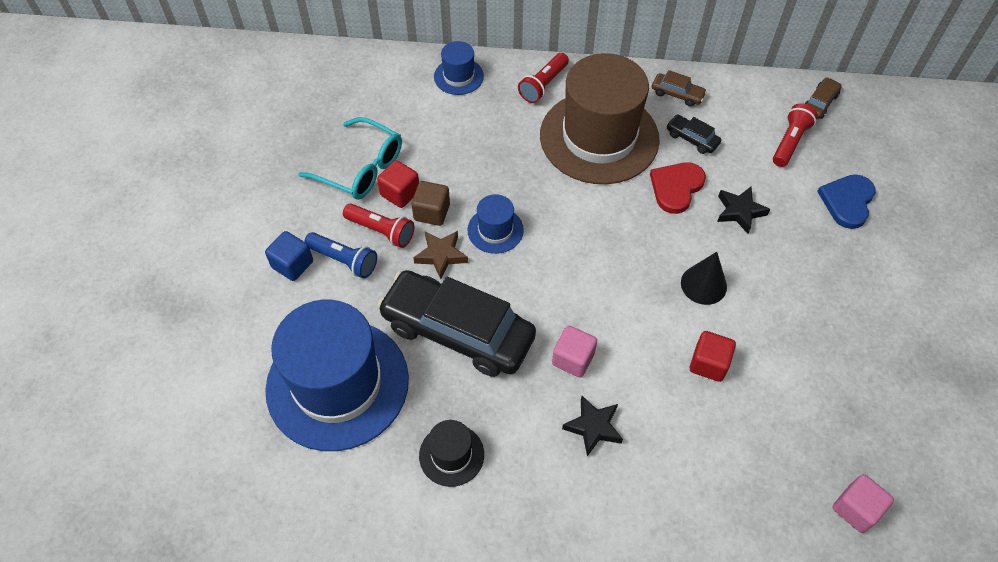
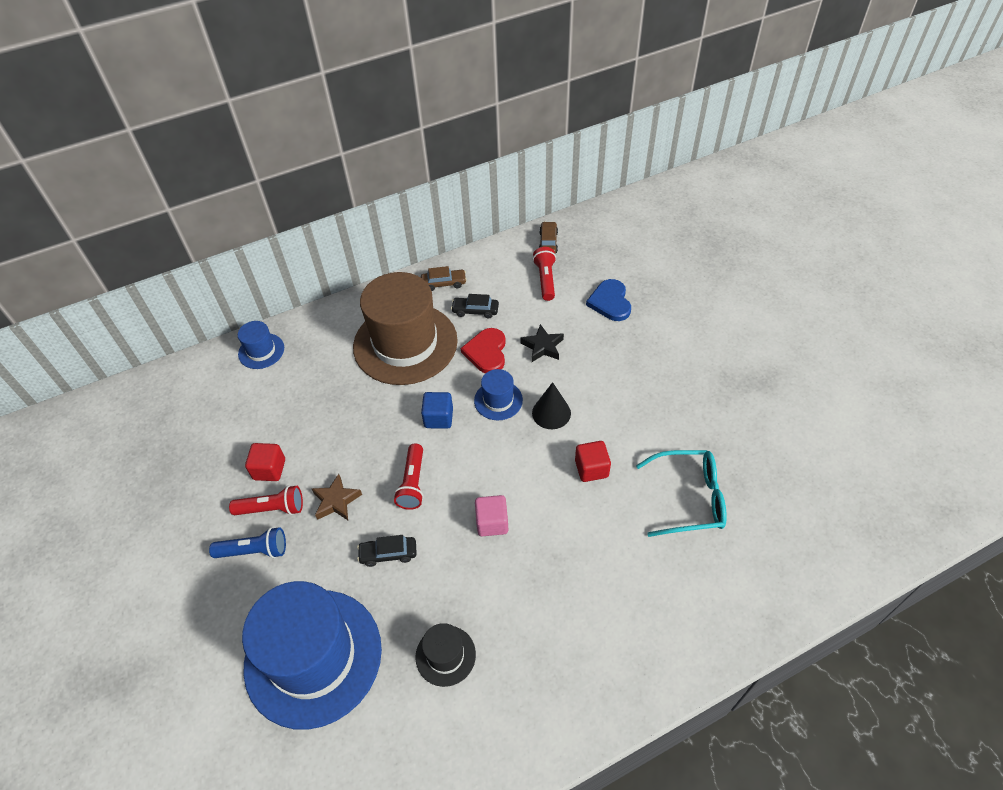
camera: 30 degrees left, 5 degrees down
blue cube [265,231,313,281] -> blue cube moved to [421,392,453,429]
turquoise glasses [299,117,402,200] -> turquoise glasses moved to [636,450,727,537]
black car [377,270,536,377] -> black car [357,535,417,567], size x0.41
brown cube [411,181,450,226] -> none
blue hat [467,194,524,254] -> blue hat moved to [474,369,523,420]
red flashlight [518,53,569,103] -> red flashlight moved to [394,444,424,510]
black star [562,396,623,456] -> none
pink cube [833,474,894,533] -> none

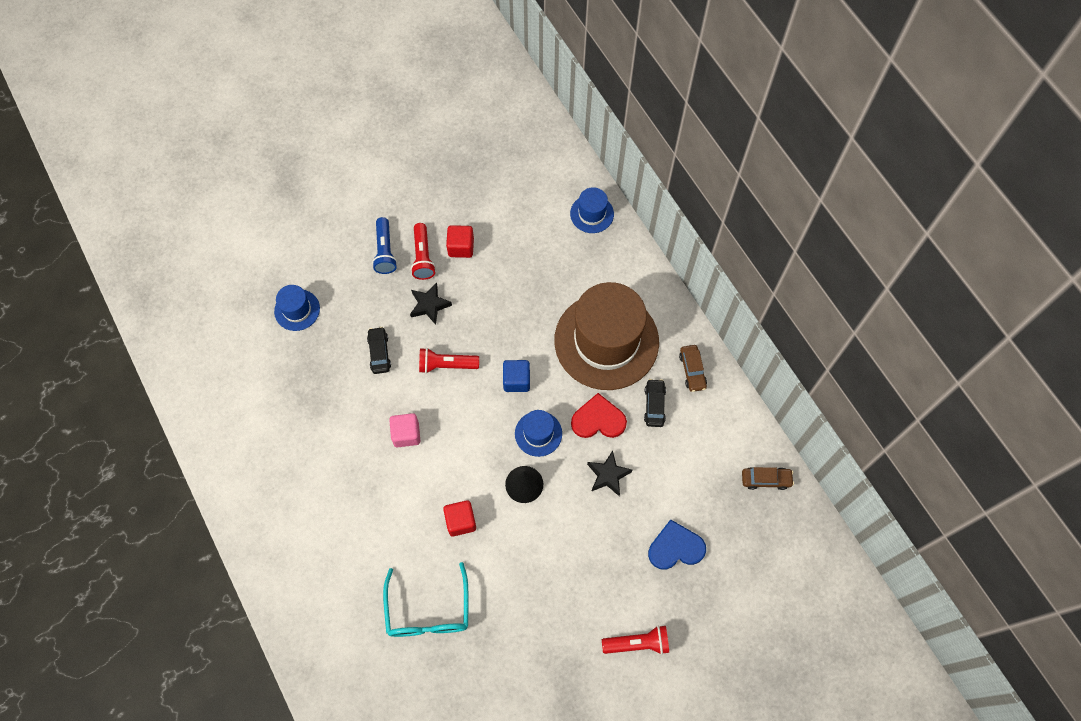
camera: 85 degrees right, 15 degrees up
blue hat [242,581,382,730] -> blue hat [274,285,320,331], size x0.44
brown star [311,474,362,520] -> black star [410,283,452,325]
black hat [415,623,476,687] -> none
red flashlight [533,247,556,301] -> red flashlight moved to [602,625,669,655]

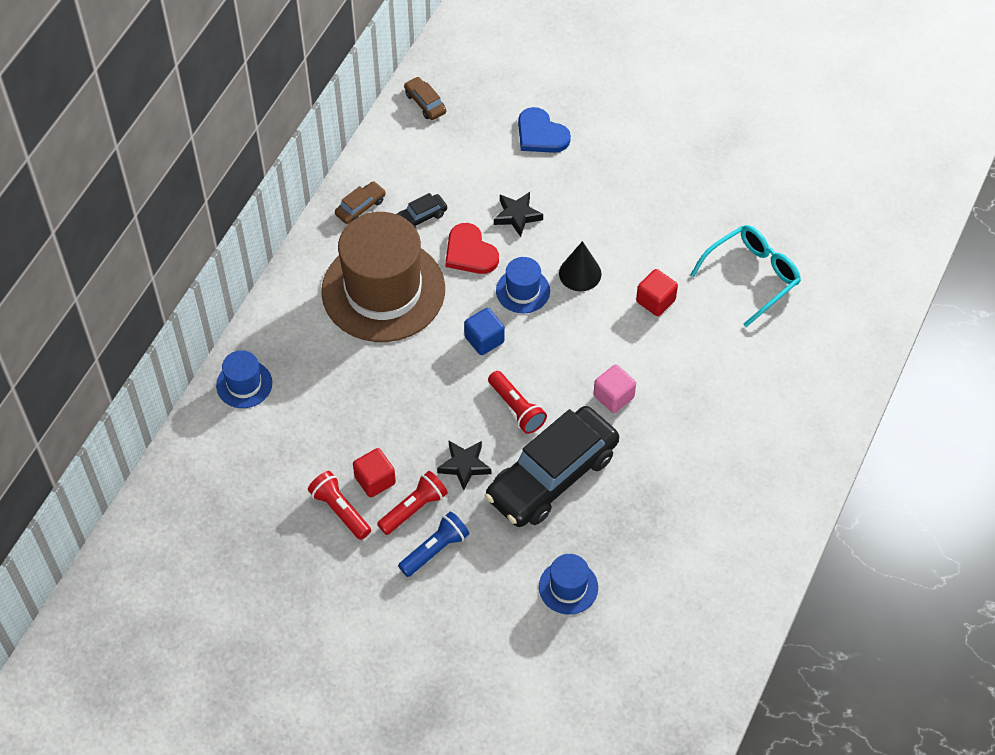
camera: 125 degrees left, 10 degrees down
black car [367,327,391,374] -> black car [485,406,619,527], size x2.44
red flashlight [602,625,669,655] -> red flashlight moved to [308,471,371,540]

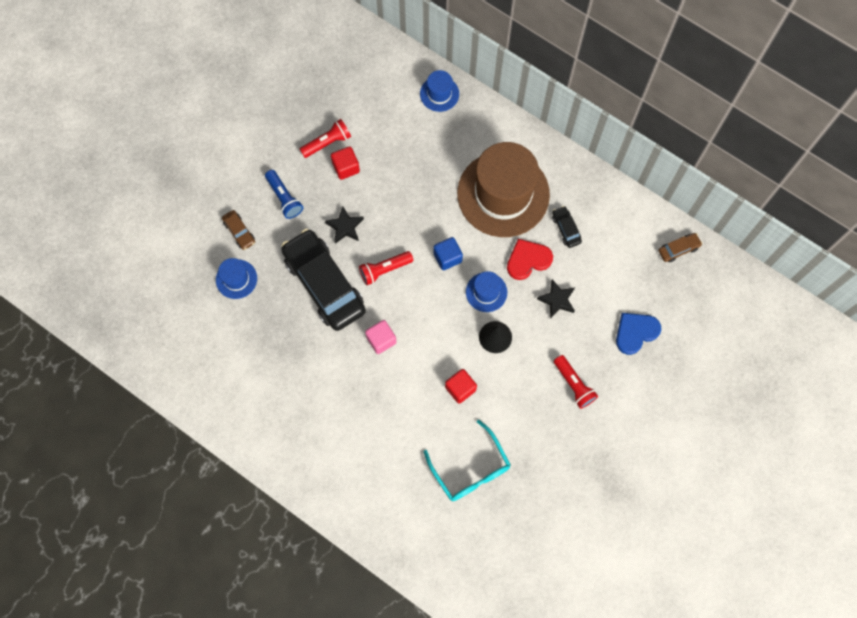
camera: 100 degrees right, 15 degrees up
brown car [335,181,386,224] -> brown car moved to [222,210,255,250]
red flashlight [377,471,448,535] -> red flashlight moved to [554,355,598,409]

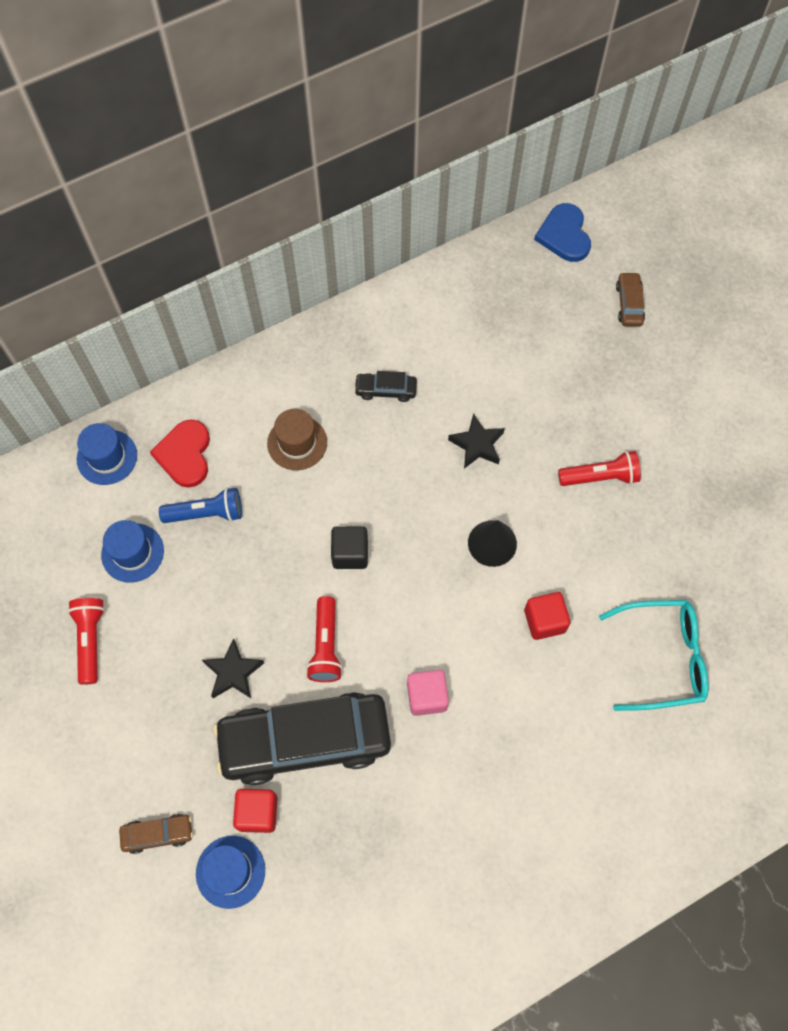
camera: 65 degrees left, 5 degrees down
blue flashlight [265,170,303,219] -> blue flashlight moved to [159,488,242,523]
red cube [331,146,360,180] -> red cube moved to [233,789,278,833]
blue cube [433,237,463,270] -> black cube [331,526,368,569]
brown hat [457,142,550,237] -> brown hat [267,409,327,470], size x0.44
blue hat [466,271,507,312] -> blue hat moved to [101,520,164,583]
red heart [507,239,553,280] -> red heart moved to [150,420,210,488]
blue heart [616,313,661,355] -> blue heart moved to [534,203,591,262]
brown car [658,233,702,262] -> brown car moved to [616,272,645,327]

